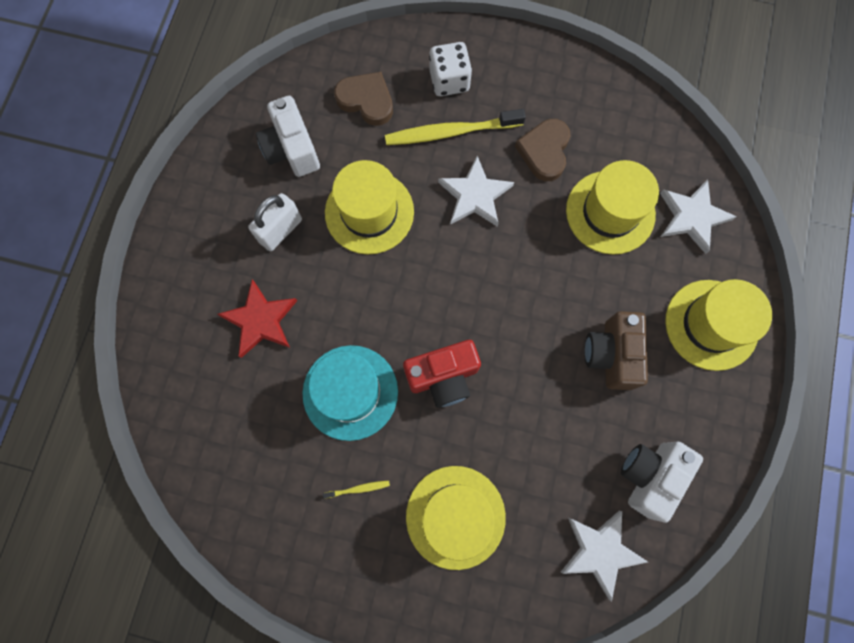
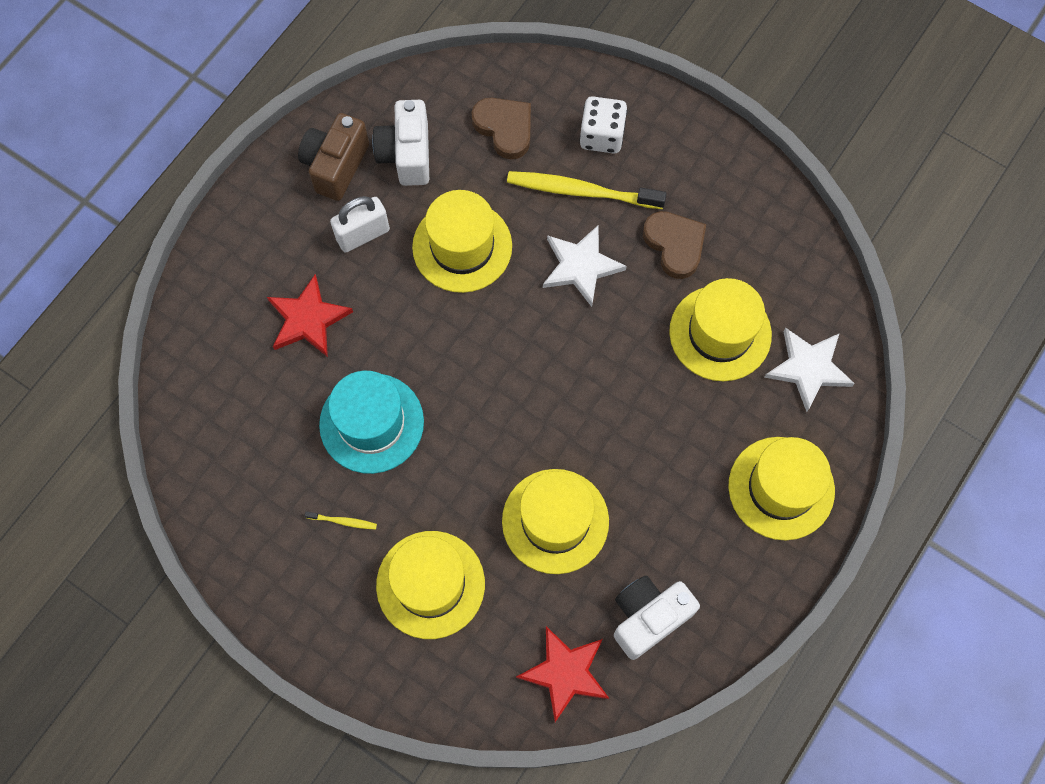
camera: 20 degrees right, 5 degrees down
red camera [403,340,481,408] -> none
brown heart [515,119,570,181] -> brown heart turned 120 degrees clockwise [643,211,706,279]
white star [561,511,648,602] -> red star [516,626,609,722]
brown camera [584,311,648,390] -> brown camera moved to [298,113,369,201]
none -> yellow hat [502,469,609,574]

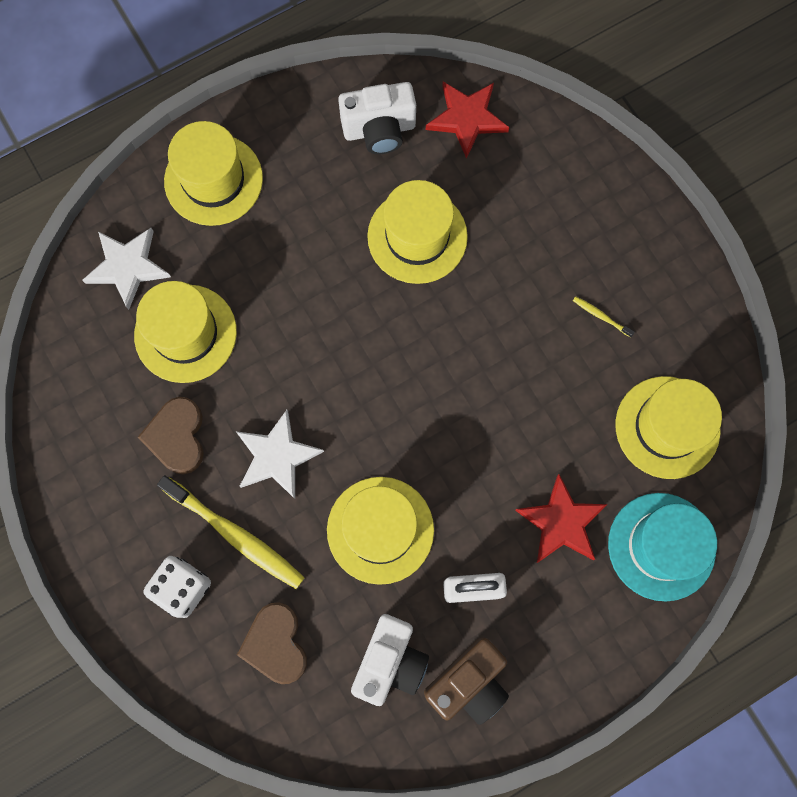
camera: 155 degrees left, 5 degrees up
turquoise hat [319,371,424,474] -> turquoise hat moved to [608,493,717,601]
yellow hat [376,531,485,639] -> yellow hat moved to [616,376,722,479]

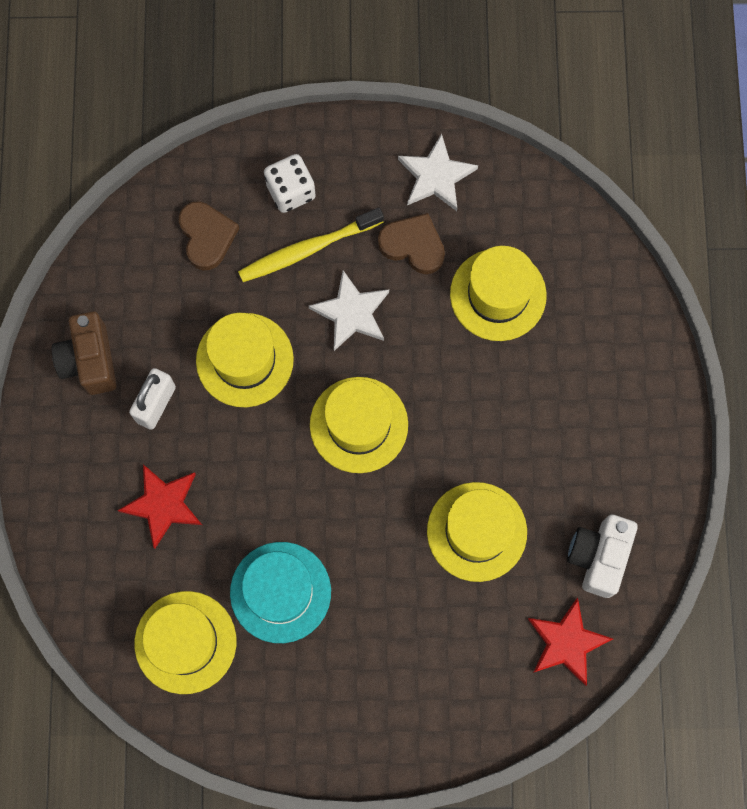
camera: 120 degrees right, 0 degrees up
white star [82,228,171,310] -> white star moved to [398,134,478,211]
yellow hat [164,121,263,226] -> yellow hat moved to [310,377,408,473]
brown heart [237,603,307,684] -> brown heart turned 60 degrees clockwise [179,201,239,270]
white camera [351,614,429,706] -> none
yellow toothbrush [573,296,635,338] -> none
turquoise hat [608,493,717,601] -> turquoise hat moved to [230,542,331,643]

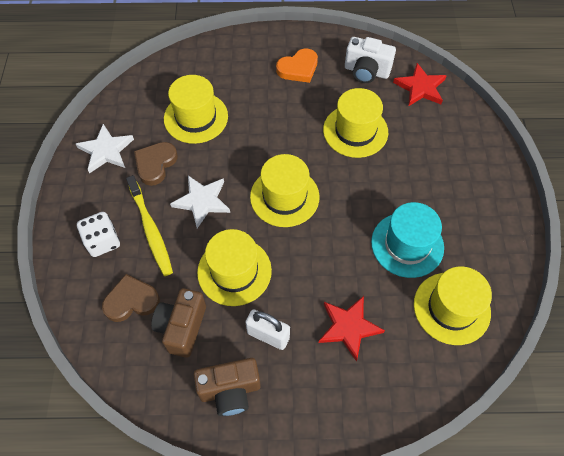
camera: 90 degrees left, 15 degrees down
none -> brown camera [151,288,206,358]
none -> orange heart [276,48,318,83]

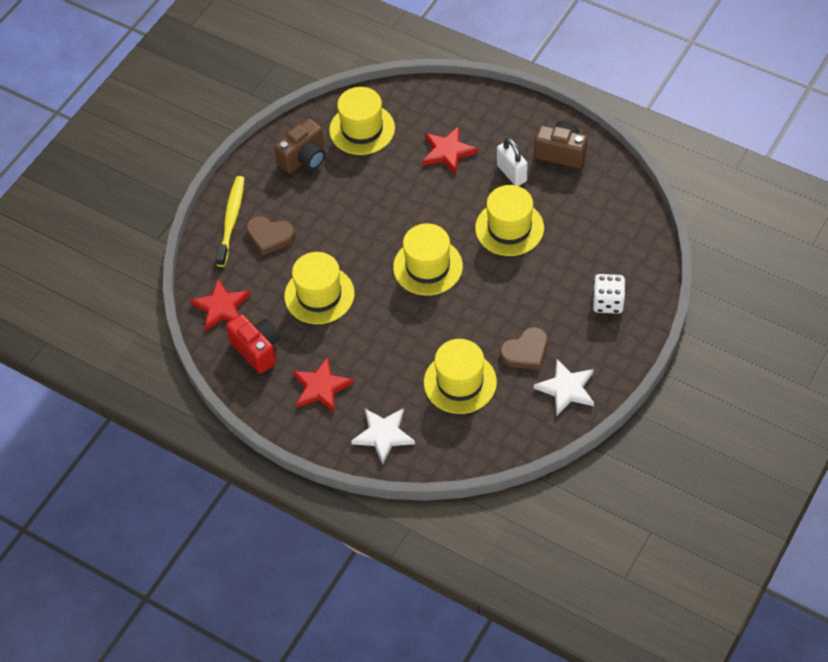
camera: 145 degrees left, 5 degrees down
brown heart [102,274,160,322] -> brown heart moved to [246,216,295,256]
yellow toothbrush [126,175,173,276] -> yellow toothbrush moved to [215,176,244,267]
brown camera [151,288,206,358] -> brown camera moved to [274,119,325,173]
white star [170,175,230,228] -> white star moved to [351,408,415,464]
orange heart [276,48,318,83] -> red star [293,356,354,413]
white camera [345,37,396,83] -> red camera [226,314,280,374]
turquoise hat [371,202,444,278] -> none

